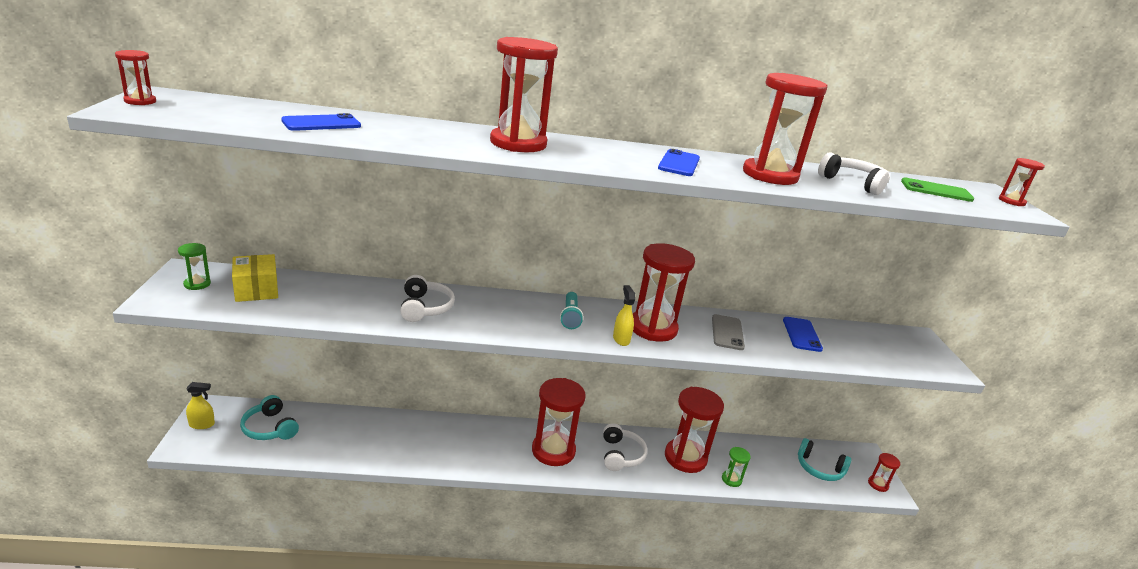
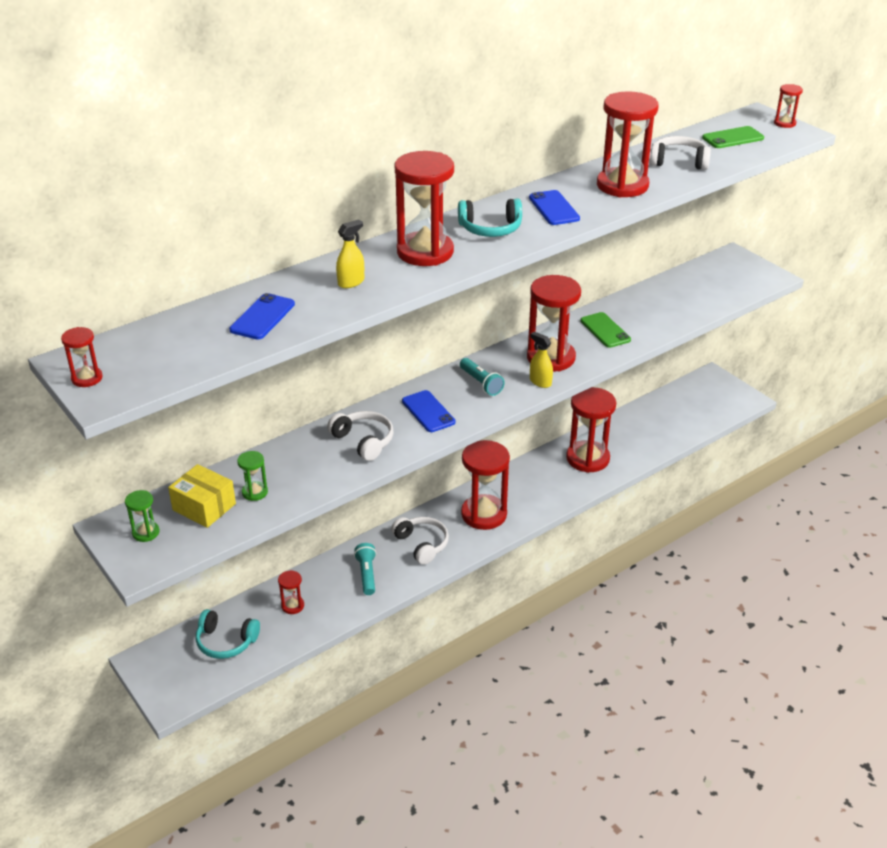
camera: 30 degrees left, 10 degrees up
yellow spray bottle [186,382,215,429] -> yellow spray bottle moved to [336,219,364,288]
white headphones [603,423,647,471] -> white headphones moved to [391,517,449,565]
grey phone [712,314,745,350] -> green phone [580,312,631,348]
green hourglass [722,447,751,487] -> green hourglass moved to [237,451,268,501]
blue phone [783,317,823,352] -> blue phone moved to [402,390,455,432]
turquoise headphones [798,438,851,481] -> turquoise headphones moved to [458,199,522,237]
red hourglass [868,453,900,492] -> red hourglass moved to [278,570,304,614]
none -> turquoise flashlight [354,543,376,595]

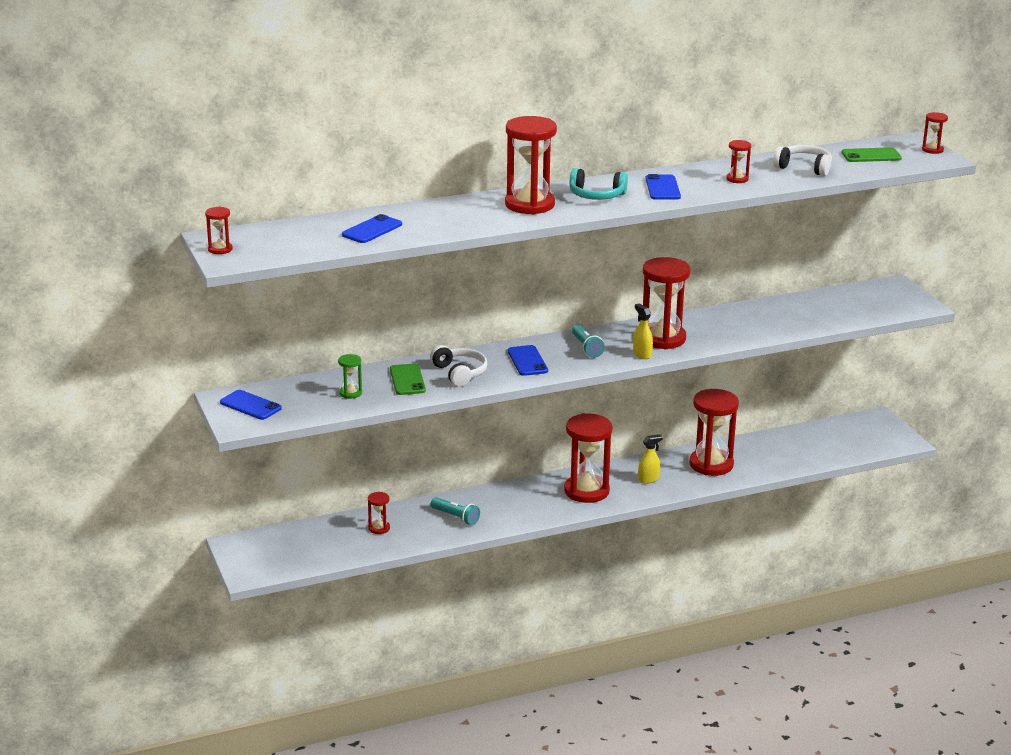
camera: 15 degrees right, 10 degrees down
green hourglass [125,490,159,542] -> blue phone [220,390,282,420]
yellow box [168,464,236,528] -> none
turquoise headphones [196,609,260,659] -> none
yellow spray bottle [336,219,364,288] -> yellow spray bottle moved to [638,434,663,484]
turquoise flashlight [354,543,376,595] -> turquoise flashlight turned 120 degrees clockwise [431,497,480,525]
white headphones [391,517,449,565] -> none
green phone [580,312,631,348] -> green phone moved to [390,364,426,395]
red hourglass [597,91,659,197] -> red hourglass [726,140,751,183], size x0.46

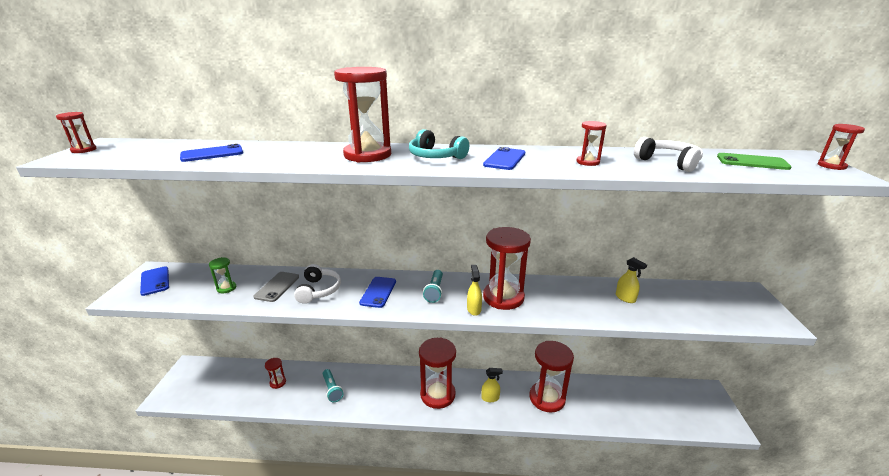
camera: 25 degrees right, 0 degrees up
green phone [390,364,426,395] -> grey phone [253,272,299,302]
none -> yellow spray bottle [616,257,647,303]

